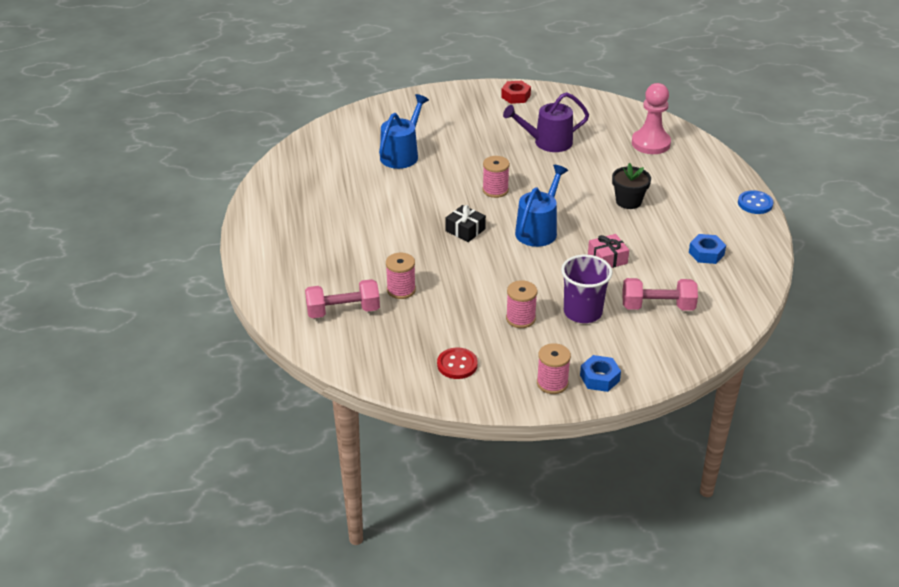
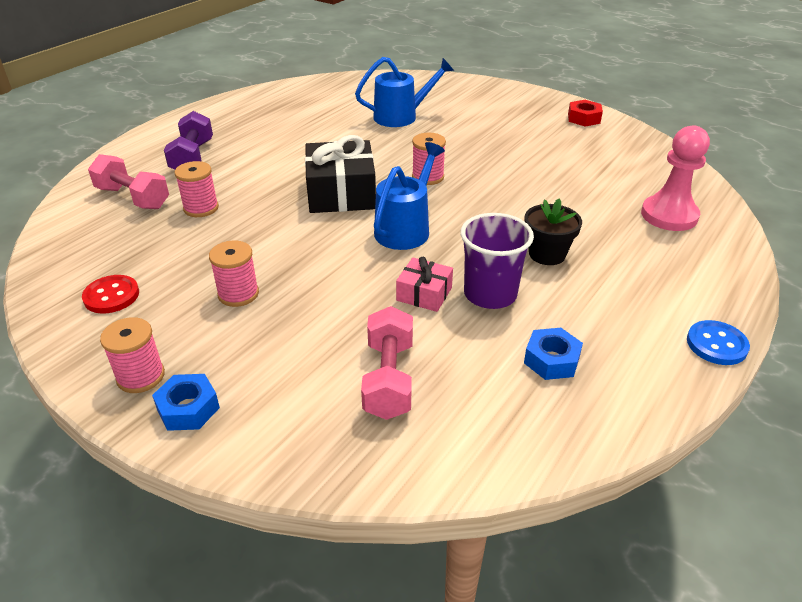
camera: 45 degrees right, 0 degrees up
black gift [445,205,486,242] -> black gift [305,135,376,213], size x1.88
purple watering can [503,92,589,152] -> none
blue watering can [515,165,568,247] -> blue watering can turned 45 degrees counterclockwise [374,142,445,250]
purple cup [561,255,613,323] -> purple cup moved to [460,213,534,309]
pink dumbbell [622,278,698,311] -> pink dumbbell turned 45 degrees clockwise [361,306,413,420]
none -> purple dumbbell [164,111,213,170]

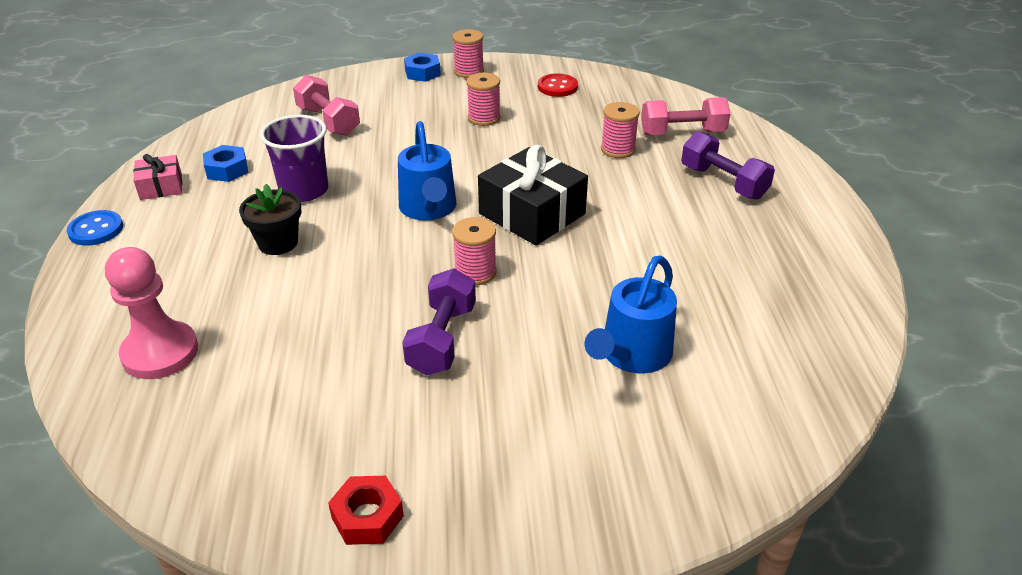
camera: 140 degrees right, 0 degrees up
pink gift [396,257,453,312] -> pink gift moved to [133,154,182,200]
none -> purple dumbbell [402,269,476,375]

